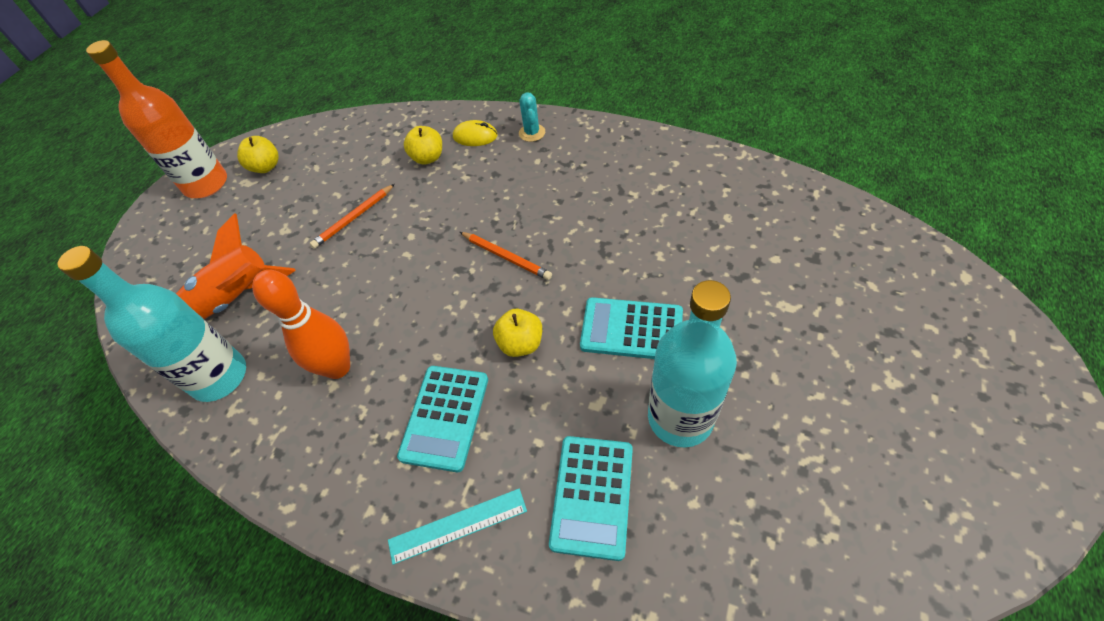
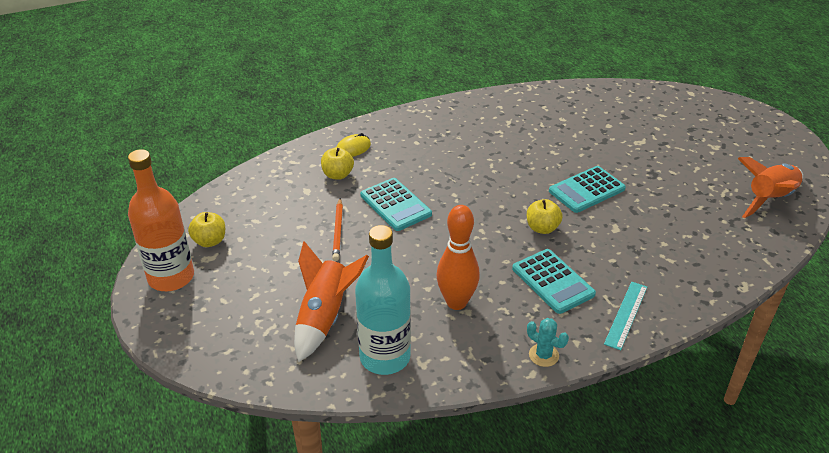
camera: 50 degrees left, 15 degrees down
orange pencil [460,232,552,280] -> none
turquoise cactus [519,92,545,142] -> turquoise cactus moved to [527,318,569,367]
turquoise calculator [549,436,633,561] -> turquoise calculator moved to [360,178,432,231]
turquoise bottle [648,280,737,447] -> none
none -> orange rocket [738,157,803,218]

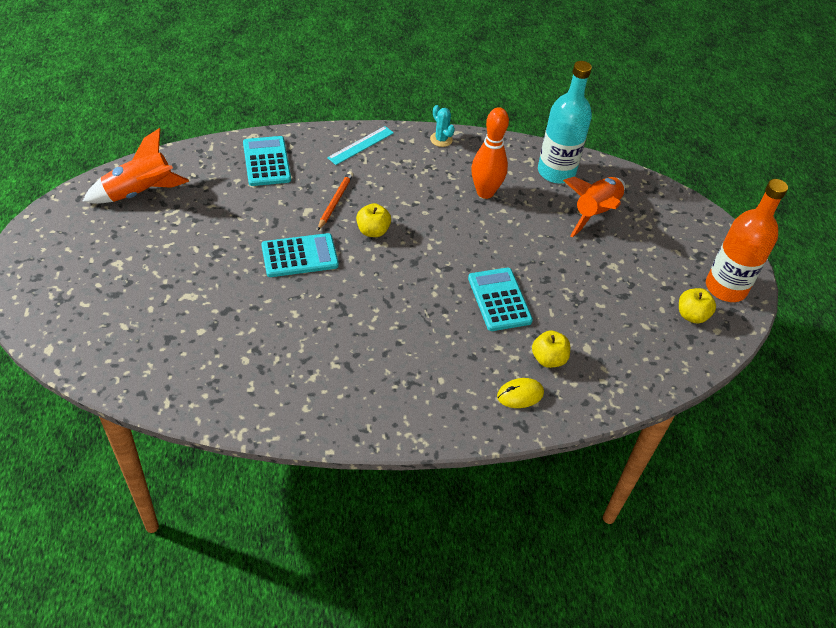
camera: 165 degrees left, 10 degrees up
orange pencil [332,198,343,261] -> orange pencil moved to [318,171,353,230]
turquoise calculator [512,249,596,314] -> turquoise calculator moved to [243,136,291,186]

